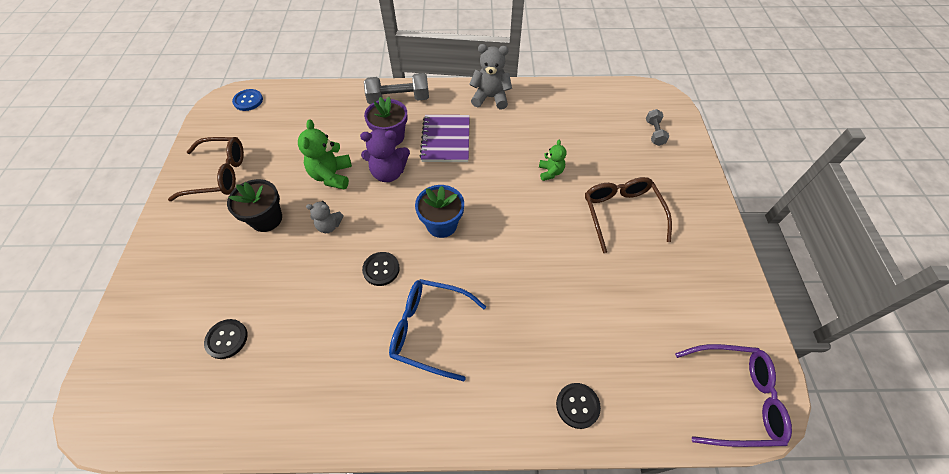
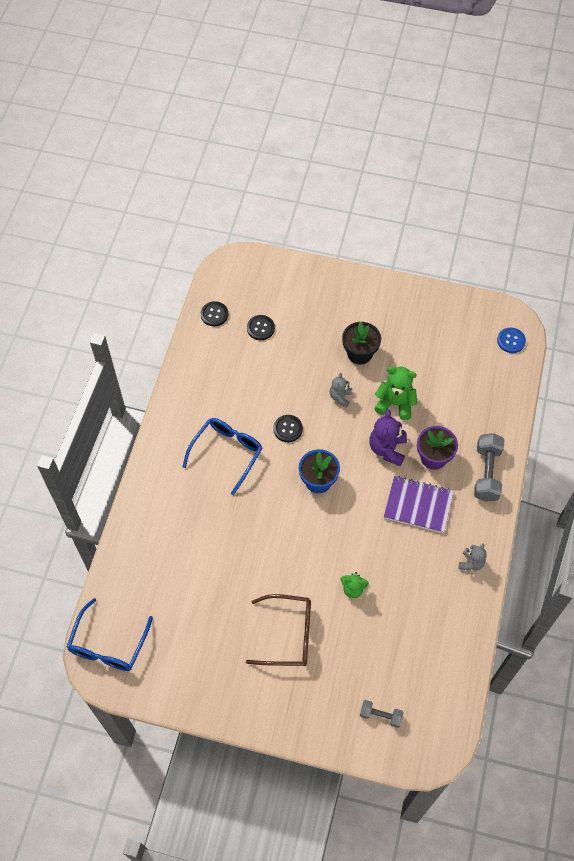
camera: 105 degrees right, 5 degrees up
brown glasses [168,137,244,201] -> none
grey teddy bear [469,44,512,110] -> grey teddy bear [459,544,487,571], size x0.61
black button [556,383,601,429] -> black button moved to [201,301,228,326]
purple glasses [675,344,792,447] -> blue glasses [67,598,153,671]

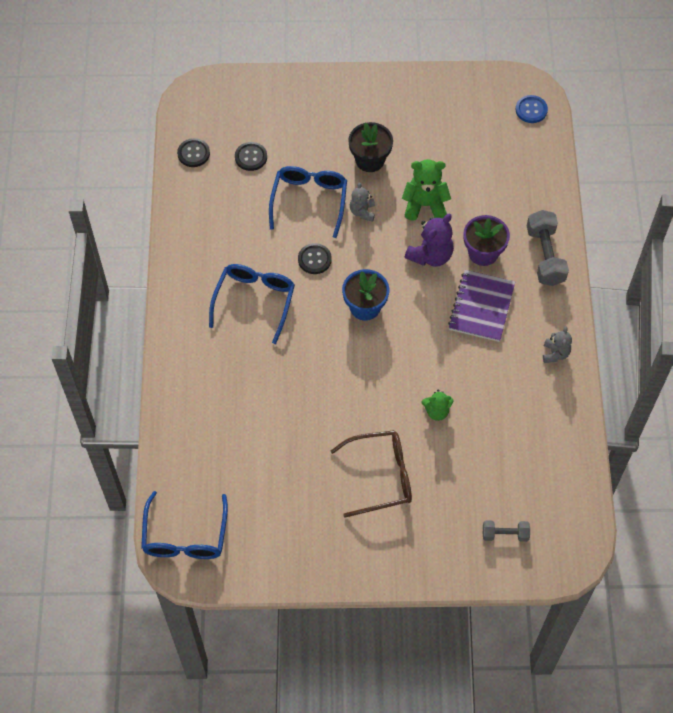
camera: 15 degrees left, 0 degrees up
purple teddy bear [369,409,407,466] -> purple teddy bear turned 135 degrees counterclockwise [405,214,454,267]
purple notebook [384,476,454,533] -> purple notebook turned 75 degrees counterclockwise [448,270,515,342]
none -> blue glasses [269,166,347,238]

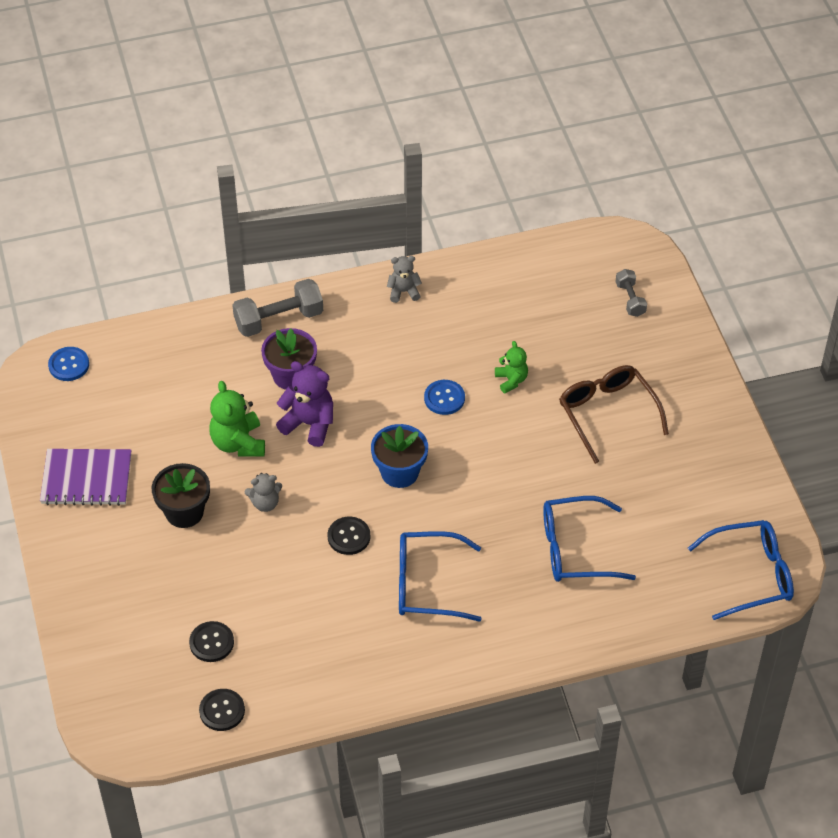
camera: 105 degrees left, 10 degrees down
blue glasses [269,166,347,238] -> blue glasses moved to [543,496,636,582]
purple notebook [448,270,515,342] -> purple notebook moved to [40,449,131,506]
none -> blue button [424,380,465,415]

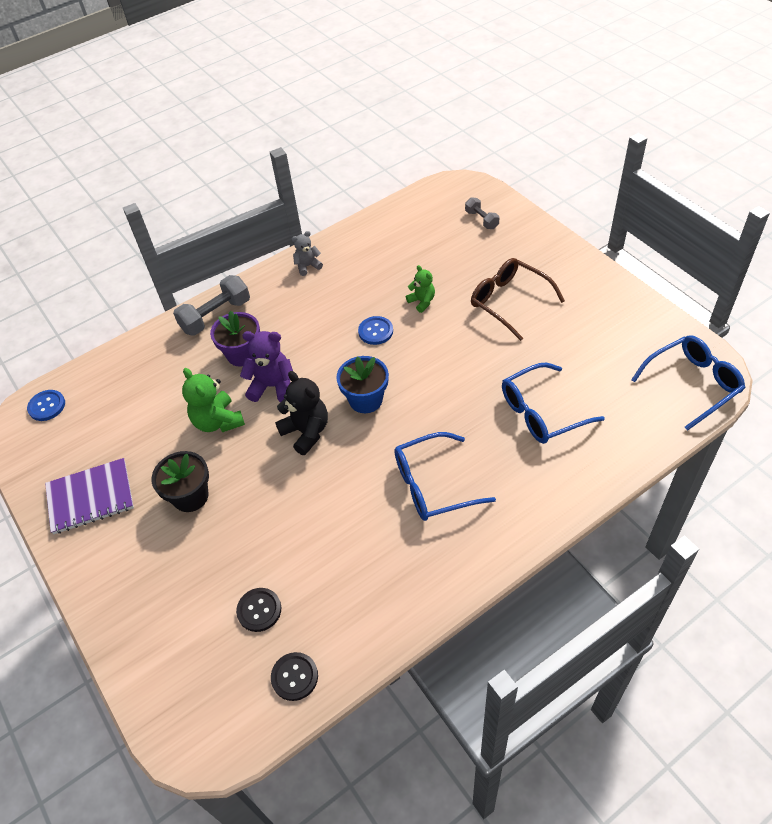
camera: 15 degrees left, 0 degrees up
grey teddy bear [245,473,282,512] -> none
black button [328,517,370,555] -> none
none -> black teddy bear [275,371,328,455]

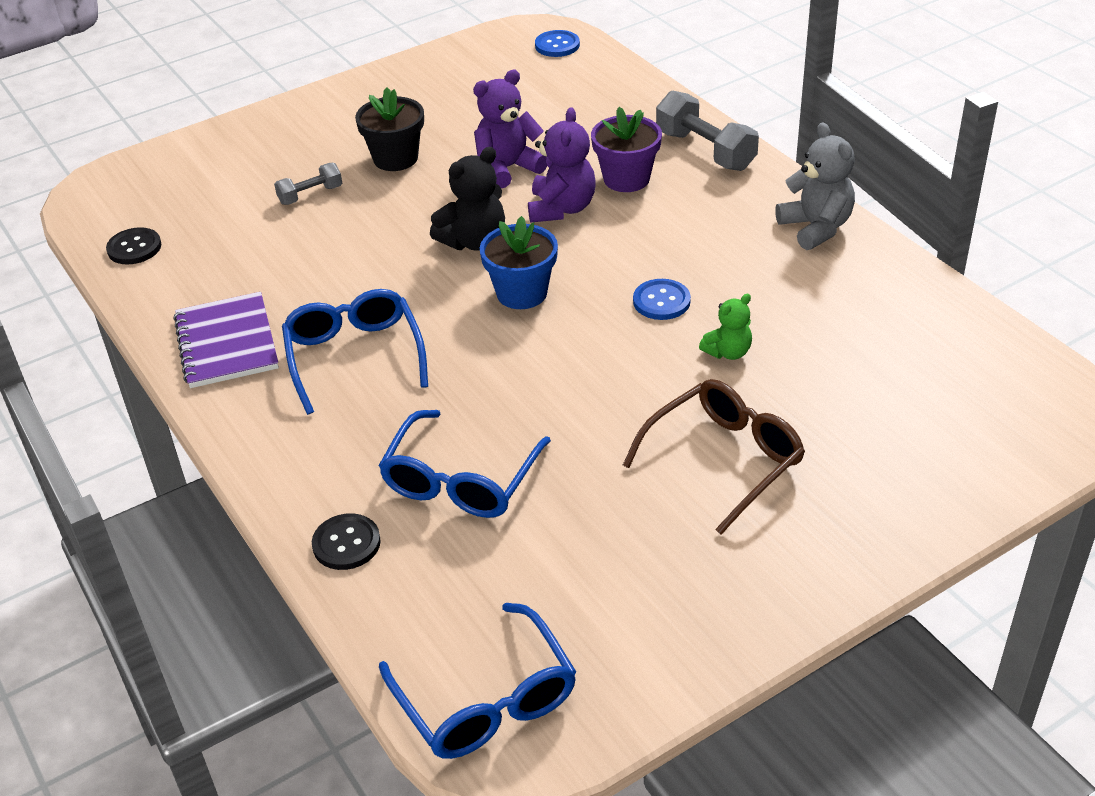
camera: 90 degrees right, 10 degrees down
purple notebook [45,458,134,534] -> purple notebook moved to [173,292,279,388]
green teddy bear [182,368,245,432] -> purple teddy bear [473,70,547,188]
black button [236,588,281,632] -> black button moved to [312,513,381,570]
grey teddy bear [292,231,323,276] -> grey teddy bear [775,122,855,250], size x1.65
grey dumbbell [465,197,499,229] -> grey dumbbell moved to [274,163,342,205]
blue glasses [502,363,605,444] -> blue glasses turned 135 degrees counterclockwise [378,410,551,518]

